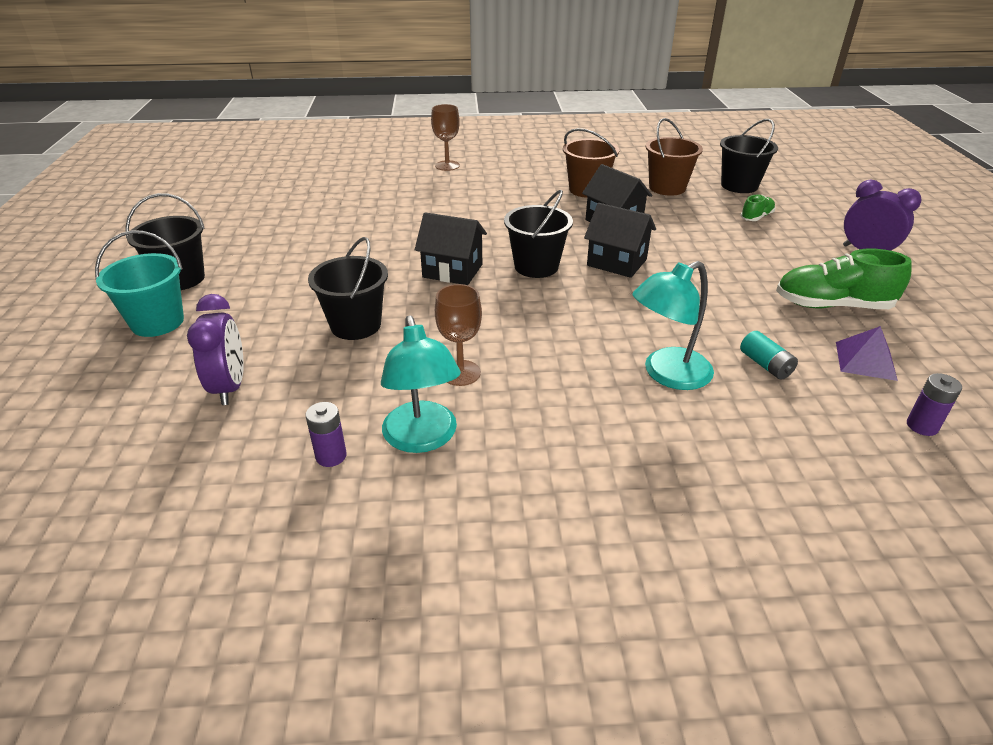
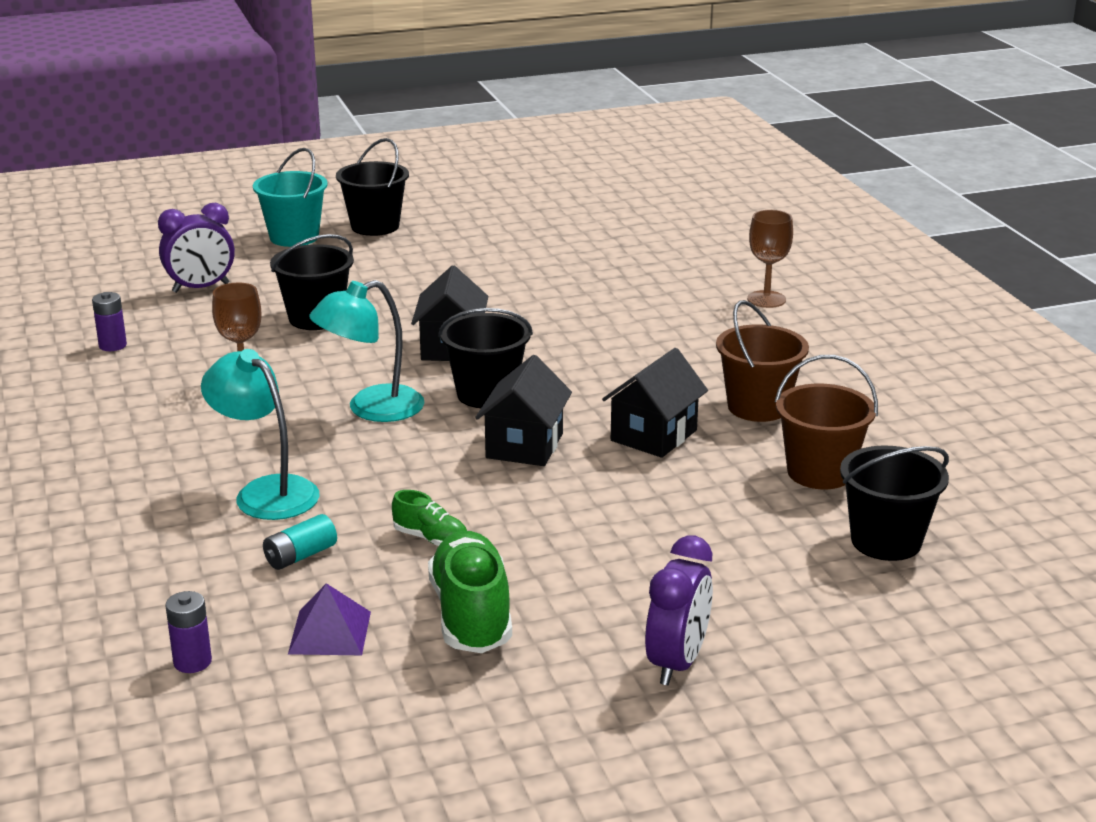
camera: 75 degrees right, 10 degrees down
turquoise lamp [381,315,461,453] -> turquoise lamp moved to [309,280,425,422]
green shoe [740,195,775,221] -> green shoe moved to [392,490,467,546]

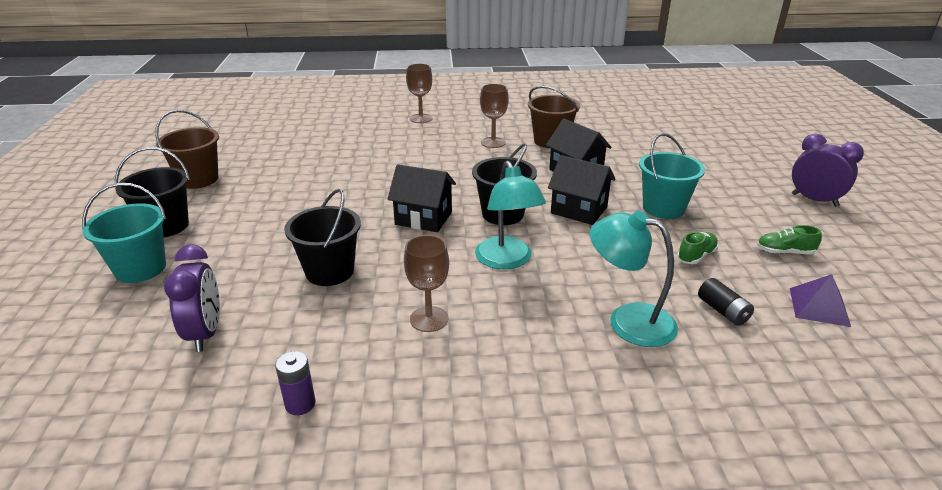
camera: 75 degrees left, 5 degrees up
purple battery [165,591,212,673] -> none
turquoise lamp [201,349,320,520] -> turquoise lamp turned 60 degrees clockwise [590,211,678,347]
turquoise battery [263,514,337,570] -> black battery [698,278,754,326]
green shoe [428,531,512,653] -> green shoe [757,225,822,254], size x0.52
brown bucket [775,355,878,489] -> brown bucket moved to [155,110,219,189]
black bucket [840,446,949,561] -> none
none -> brown goblet [480,84,508,148]
none -> turquoise bucket [639,133,705,219]

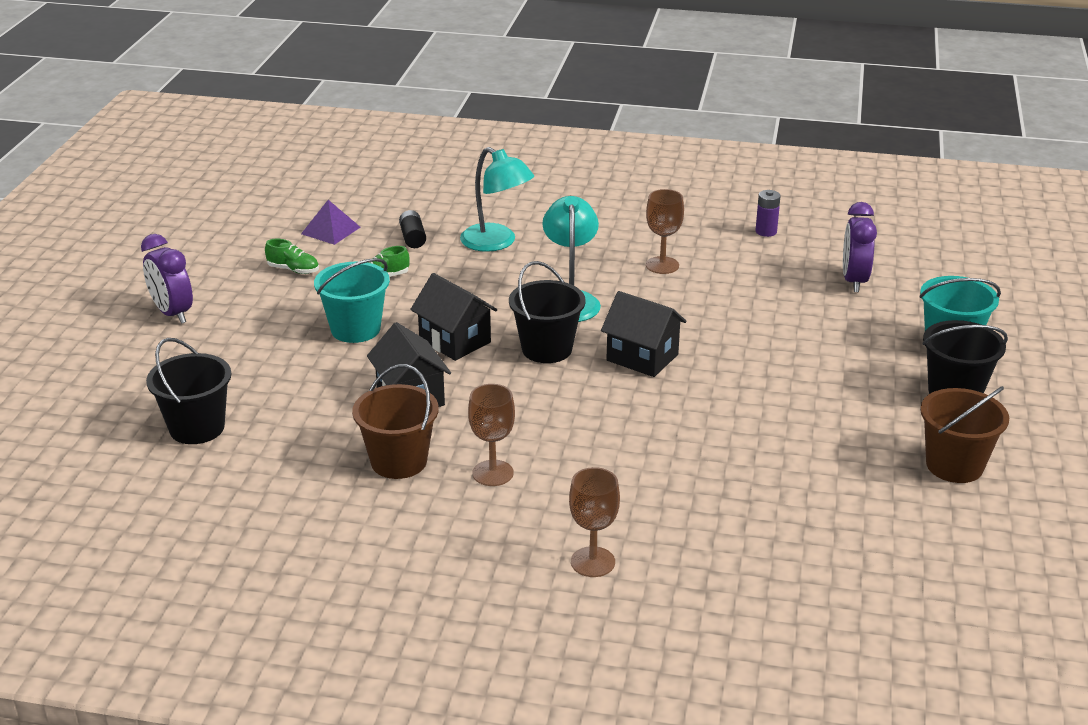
camera: 165 degrees left, 0 degrees up
black bucket [284,189,361,286] -> black bucket moved to [146,338,231,444]

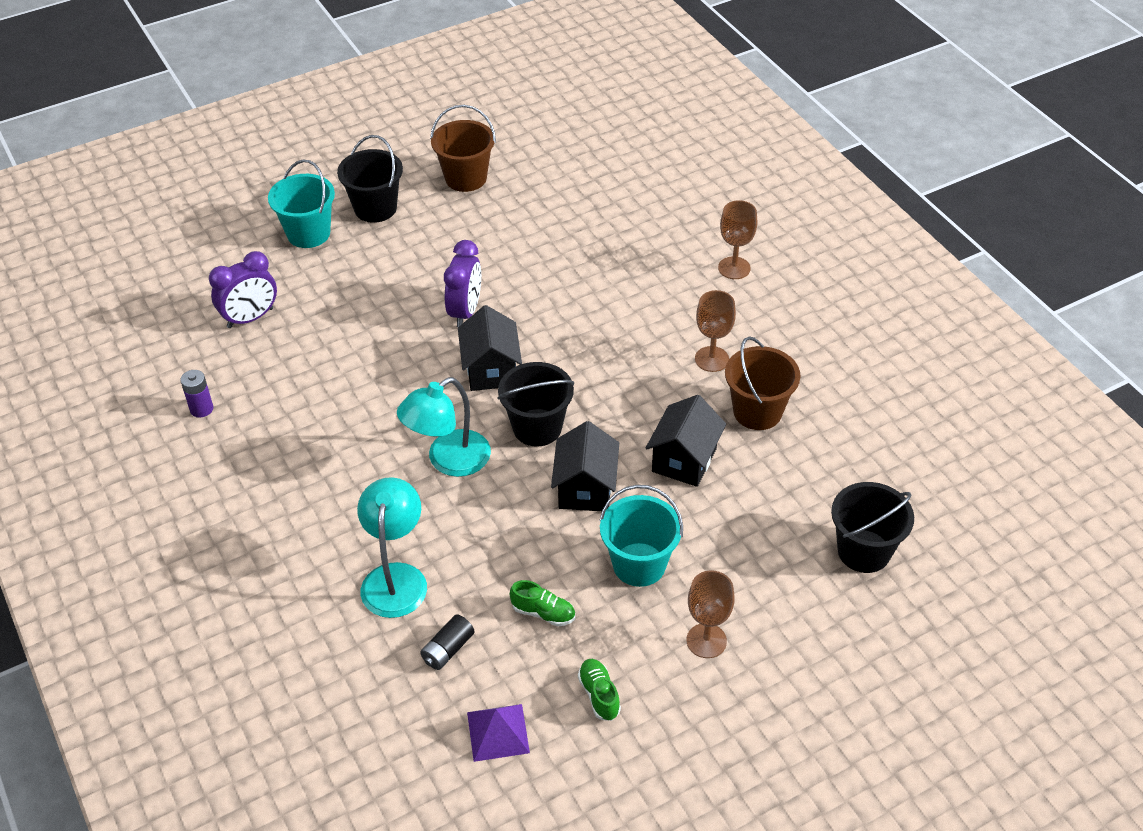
camera: 130 degrees left, 15 degrees up
purple clock [141,234,193,324] -> purple clock moved to [444,240,481,327]
brown goblet [646,189,684,274] -> brown goblet moved to [686,570,735,658]

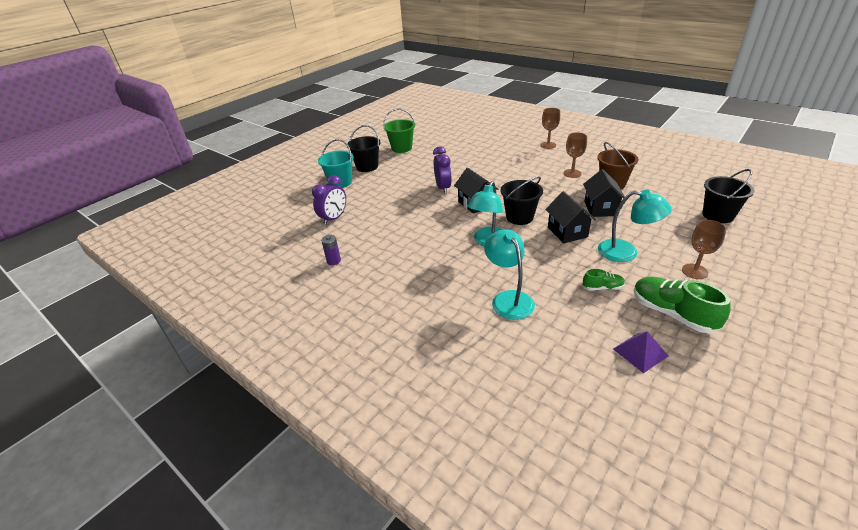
camera: 20 degrees left, 10 degrees down
black battery [420,614,474,670] -> none
brown bucket [430,105,496,192] -> green bucket [383,109,415,153]
green shoe [578,659,621,721] -> green shoe [634,277,731,333], size x1.94
turquoise bucket [599,485,683,587] -> turquoise lamp [598,190,672,262]

